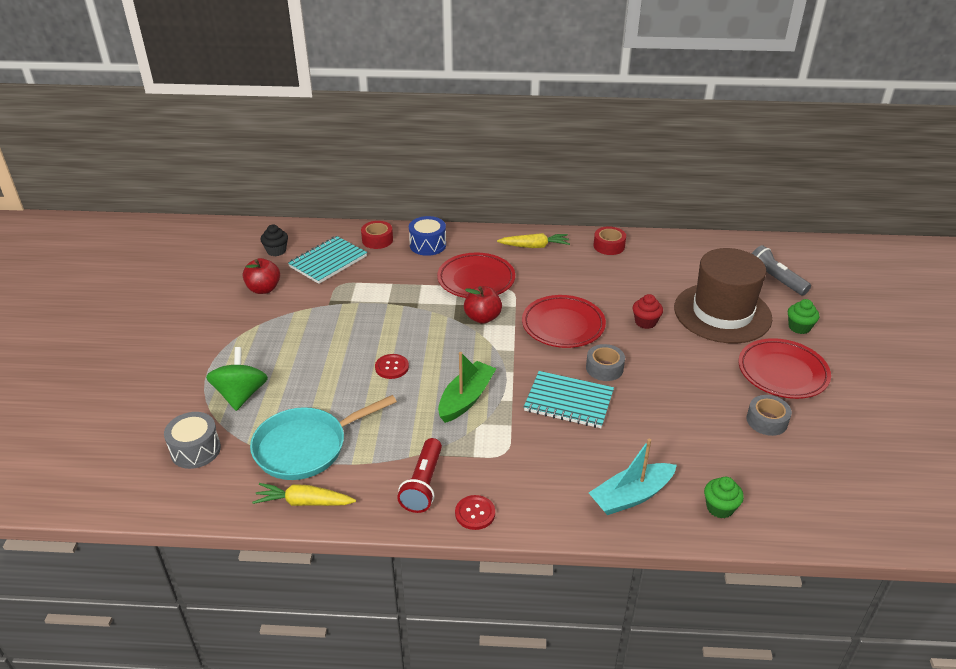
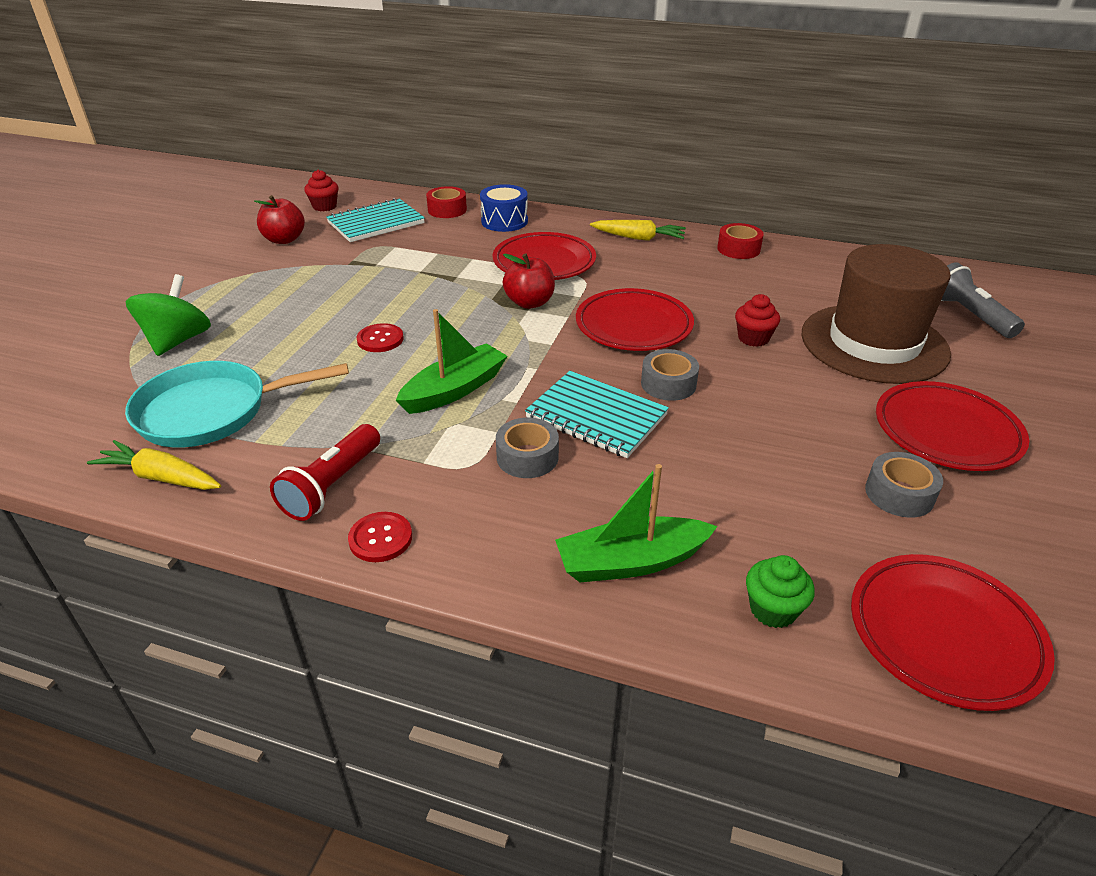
camera: 15 degrees right, 0 degrees up
grey drum [164,412,221,469] -> none
black cupcake [261,225,288,256] -> red cupcake [304,170,339,212]
turquoise boat [589,439,677,515] -> green boat [555,464,718,583]
green cupcake [788,299,819,334] -> none
none -> grey tape [496,417,559,478]
none -> red plate [851,554,1055,711]

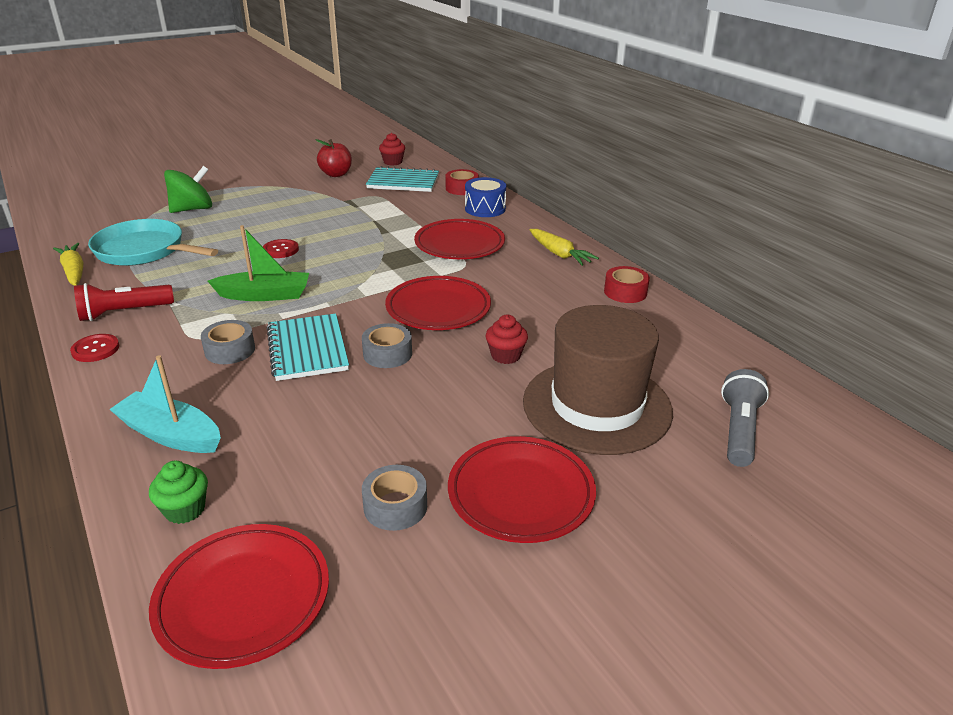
camera: 40 degrees right, 5 degrees down
red apple [503,254,555,309] -> none
green boat [555,464,718,583] -> turquoise boat [109,355,221,453]

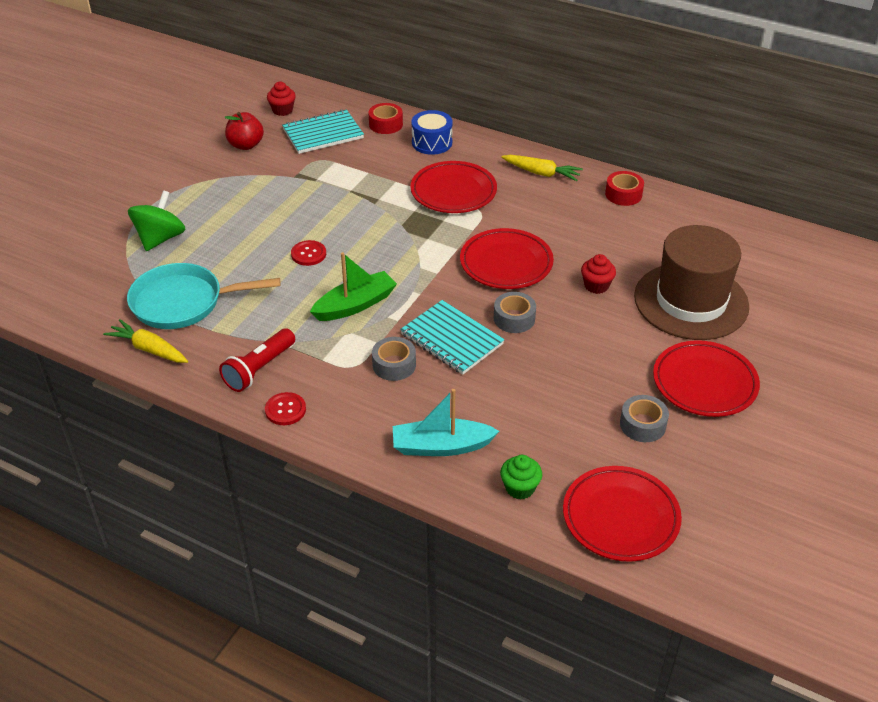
camera: 30 degrees left, 10 degrees up
grey flashlight [721,369,769,467] -> none

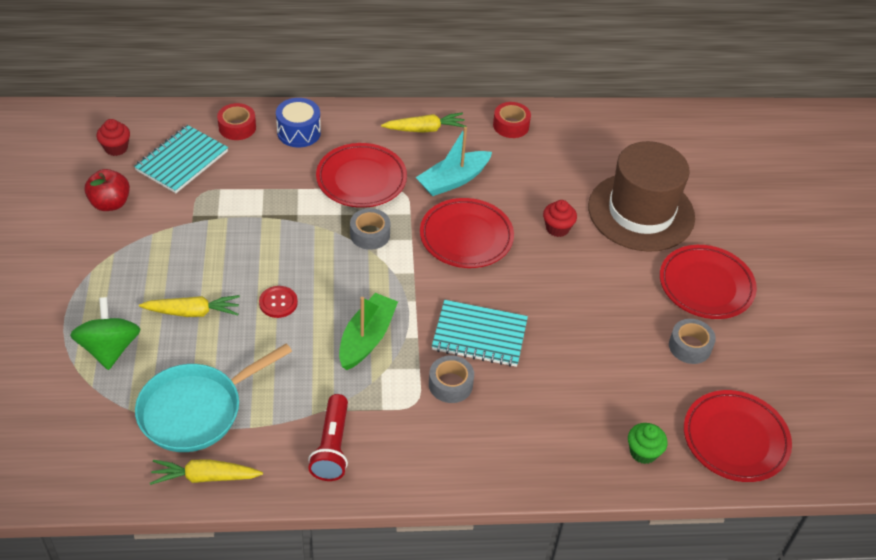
camera: 35 degrees left, 5 degrees up
red button [265,392,306,425] -> none
turquoise boat [393,389,499,456] -> turquoise boat moved to [416,127,492,196]
grey tape [494,292,536,333] -> grey tape moved to [350,208,390,250]
none -> yellow carrot [139,295,240,317]

